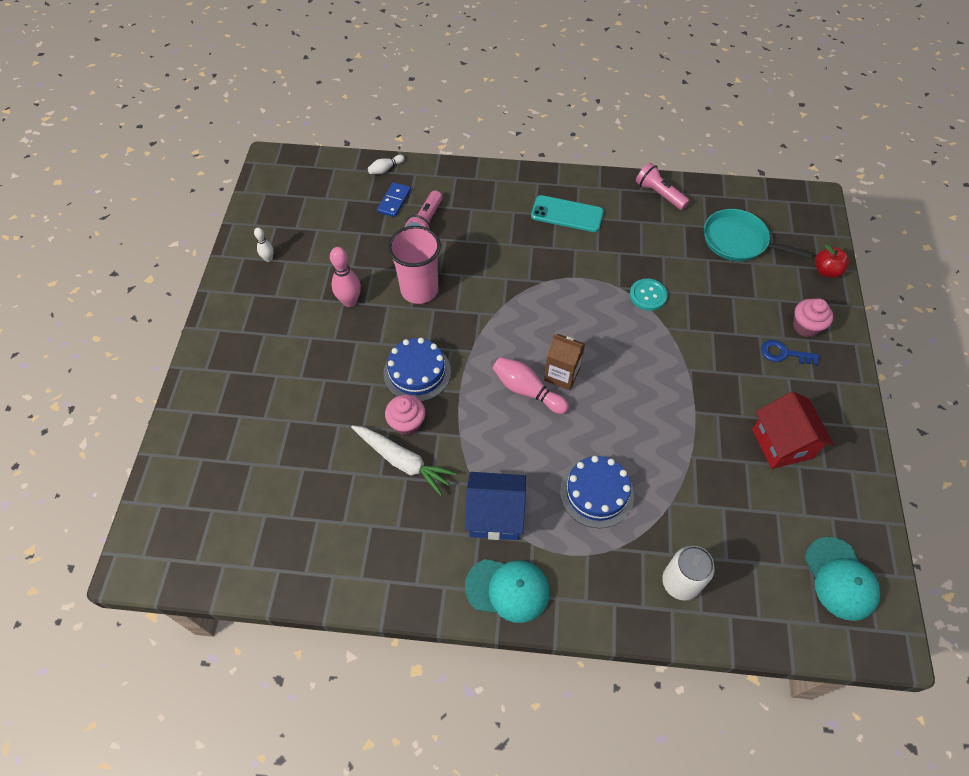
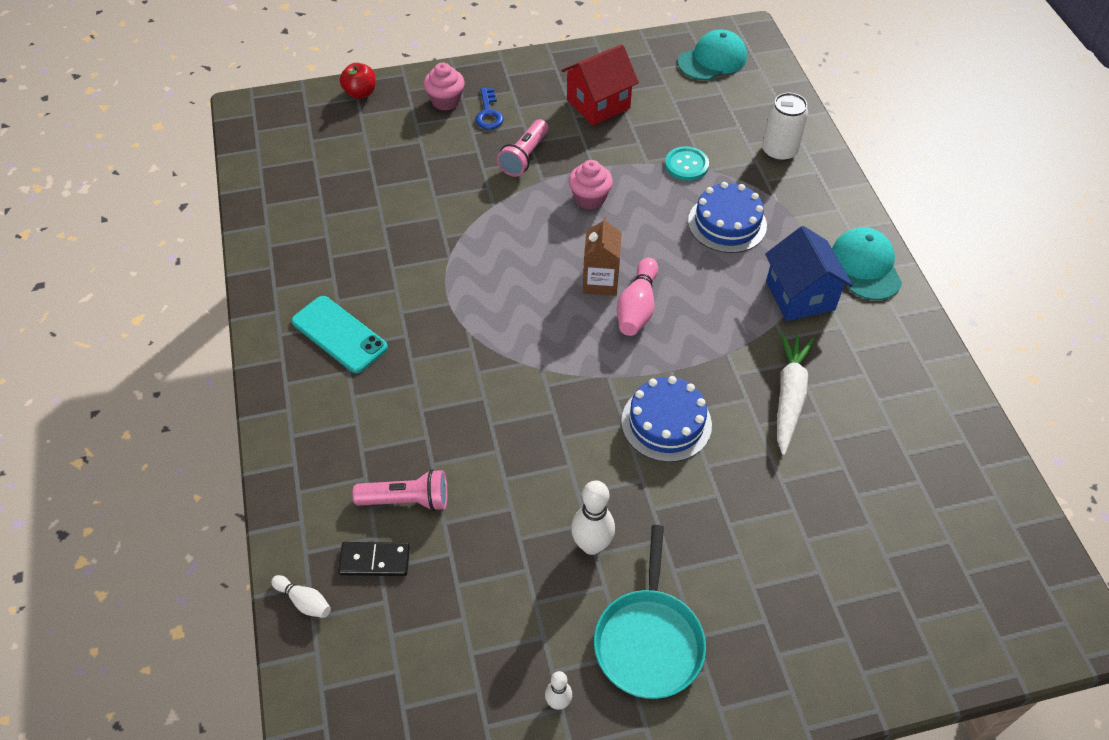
camera: 110 degrees left, 5 degrees down
pink bowling pin [330,247,361,307] -> white bowling pin [571,480,615,555]
blue domino [377,182,411,217] -> black domino [338,542,410,576]
pink cupcake [385,395,425,436] -> pink cupcake moved to [569,160,613,209]
pink cup [388,226,441,304] -> none
turquoise phone [531,195,604,232] -> turquoise phone turned 45 degrees counterclockwise [292,296,388,373]
turquoise button [630,279,668,311] -> turquoise button moved to [665,146,709,181]
pink flashlight [636,163,690,210] -> pink flashlight moved to [497,119,549,177]
turquoise pan [704,209,812,261] -> turquoise pan moved to [594,525,706,699]

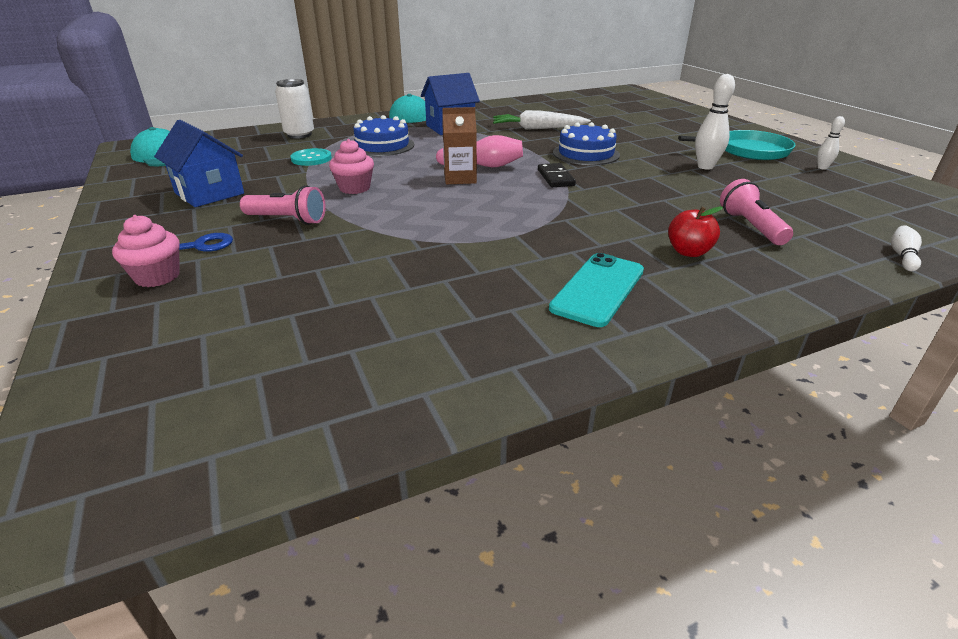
camera: 100 degrees left, 20 degrees down
black domino [338,542,410,576] -> black domino moved to [538,163,576,187]
red apple [340,63,376,99] -> red apple moved to [668,206,723,257]
red house [562,44,639,126] -> blue house [154,120,244,207]

